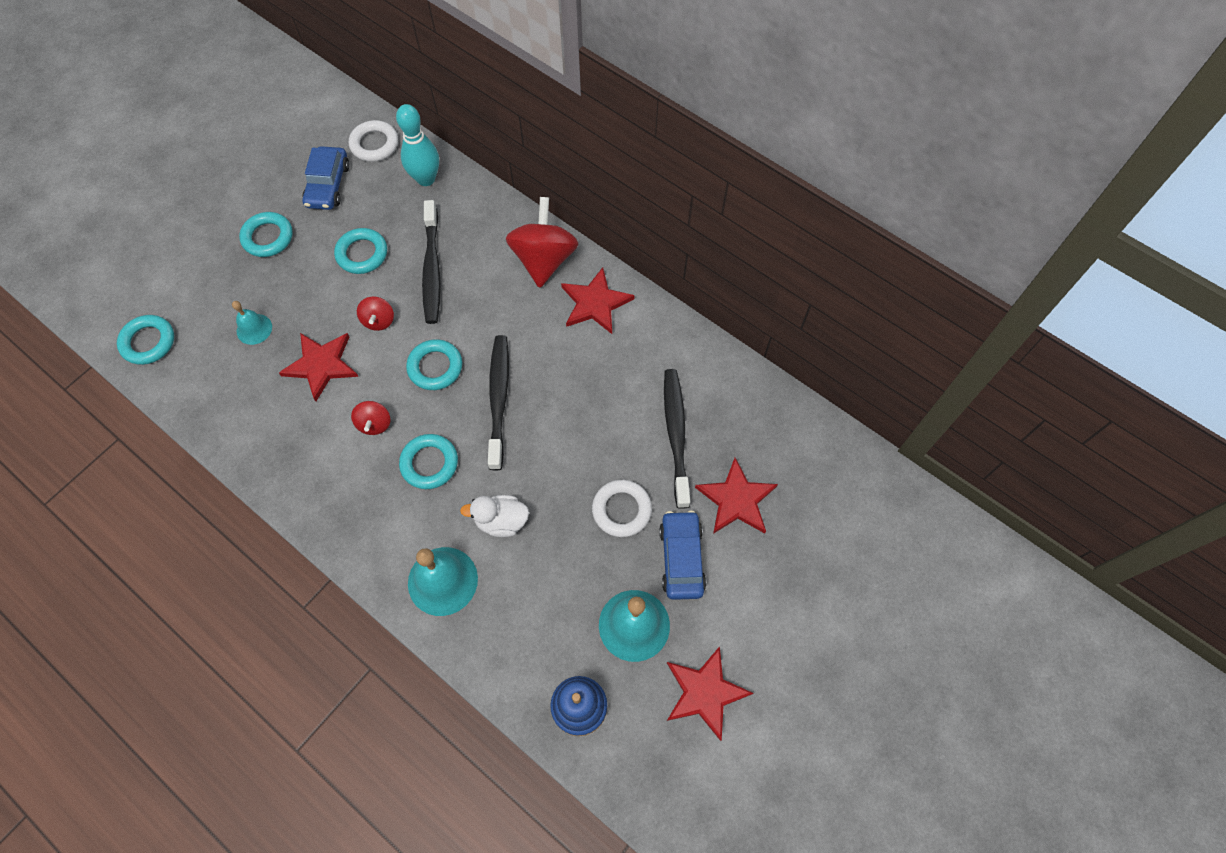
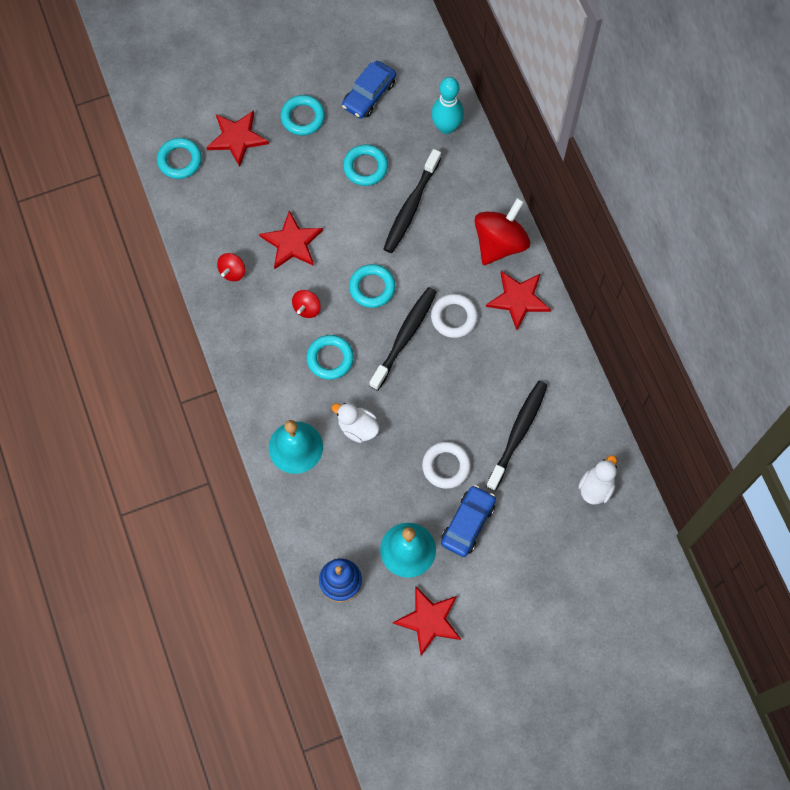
camera: 30 degrees right, 5 degrees up
turquoise bell [232,301,272,345] -> none
white ring [349,120,398,162] -> white ring moved to [431,294,478,338]
red spinning top [357,296,394,331] -> red spinning top moved to [217,253,245,281]
red star [695,458,778,534] -> red star moved to [206,110,269,167]
none -> white duck [578,455,617,504]

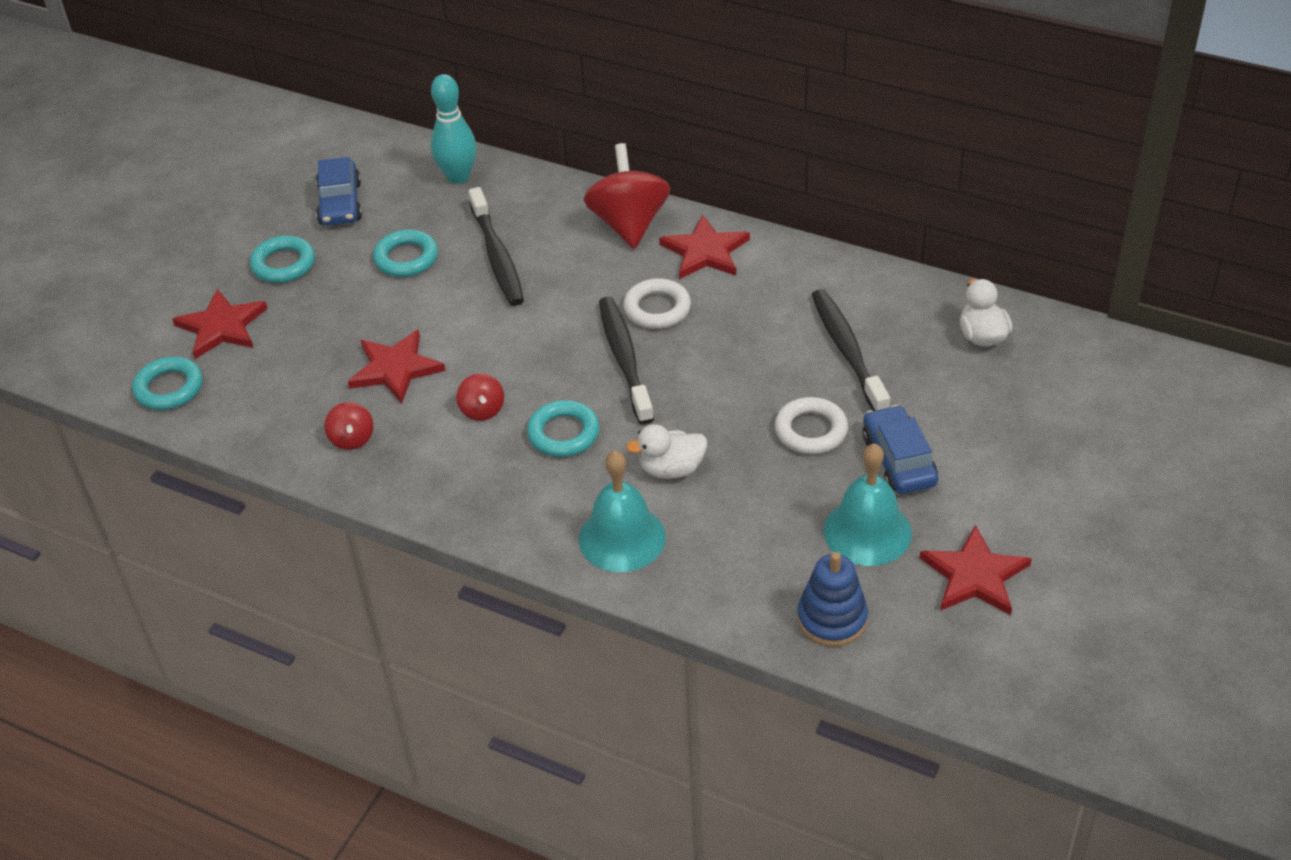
camera: 40 degrees left, 25 degrees down
turquoise ring [349,264,395,308] -> none

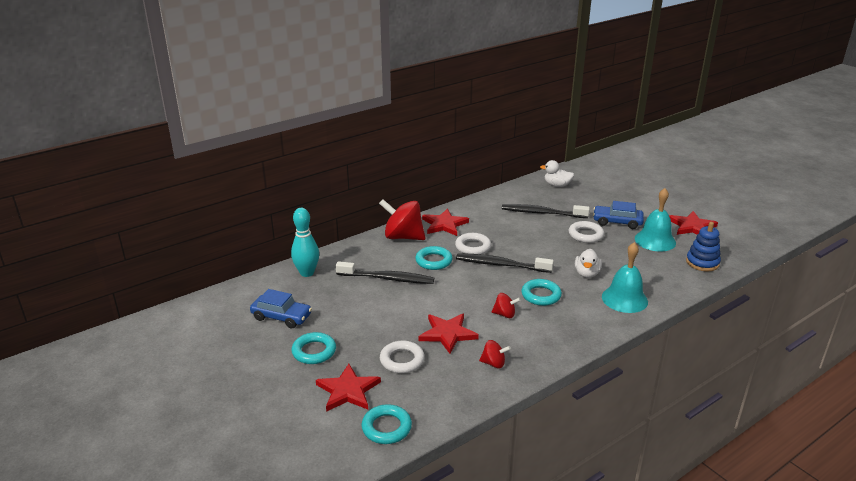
camera: 65 degrees left, 15 degrees down
turquoise ring [373,229,438,277] -> turquoise ring moved to [415,246,453,270]
none -> white ring [380,341,425,373]

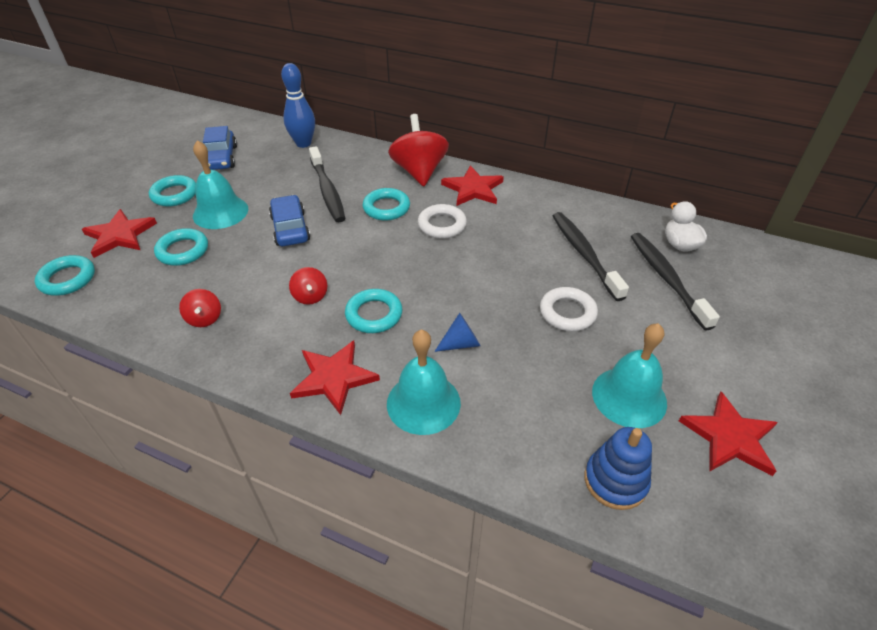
camera: 60 degrees right, 15 degrees up
turquoise bowling pin [291,208,319,277] -> blue bowling pin [281,63,315,148]
white ring [380,341,425,373] -> turquoise ring [154,228,208,266]
red star [419,314,479,354] -> red star moved to [290,340,380,415]
black toothbrush [456,253,554,273] -> black toothbrush moved to [631,233,720,331]
white duck [575,249,602,278] -> blue cone [434,313,480,352]
blue car [593,201,644,229] -> blue car moved to [269,195,310,246]
none -> turquoise bell [193,140,248,229]

